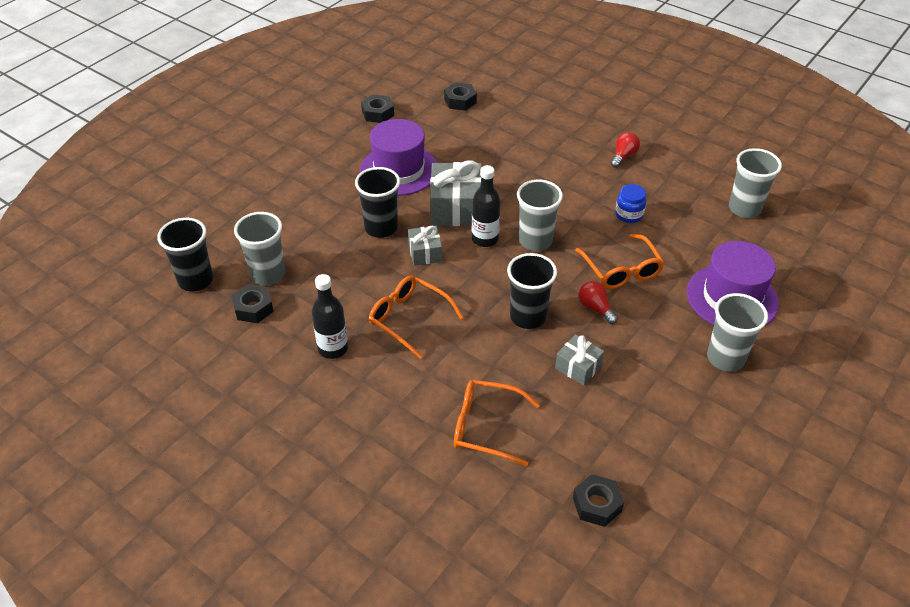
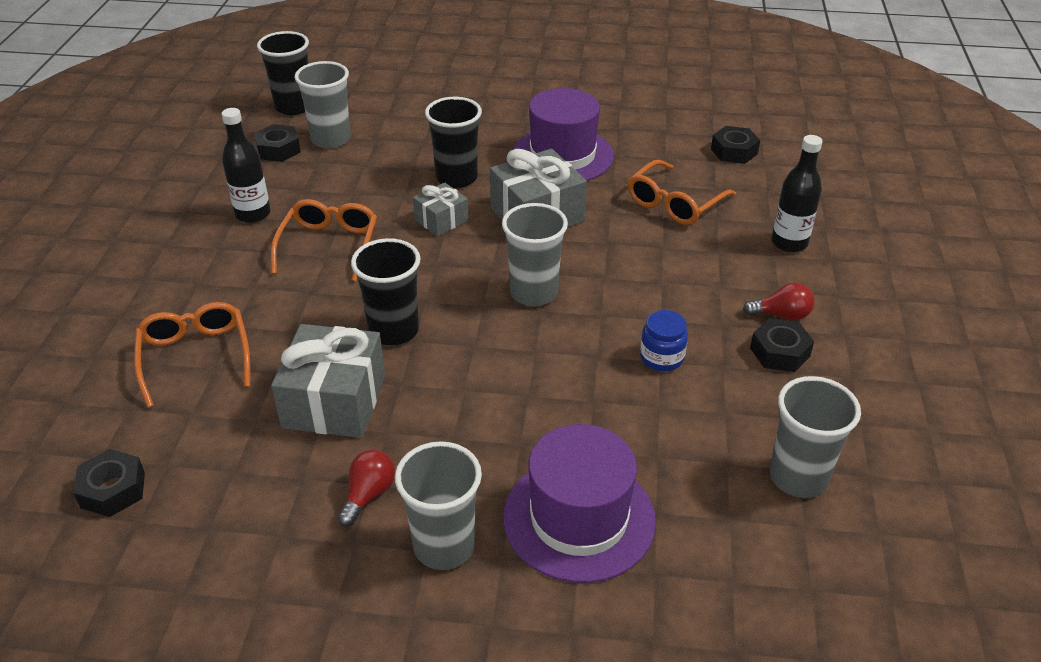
camera: 60 degrees right, 5 degrees down
black nut [361,94,394,123] -> black nut moved to [750,318,814,372]
black bottle [472,165,500,247] -> black bottle moved to [772,135,823,252]
grey gift [555,334,605,386] -> grey gift [271,324,385,438], size x1.79
orange glasses [575,234,664,289] -> orange glasses moved to [628,160,736,225]
red light bulb [579,281,618,324] -> red light bulb moved to [338,450,395,526]

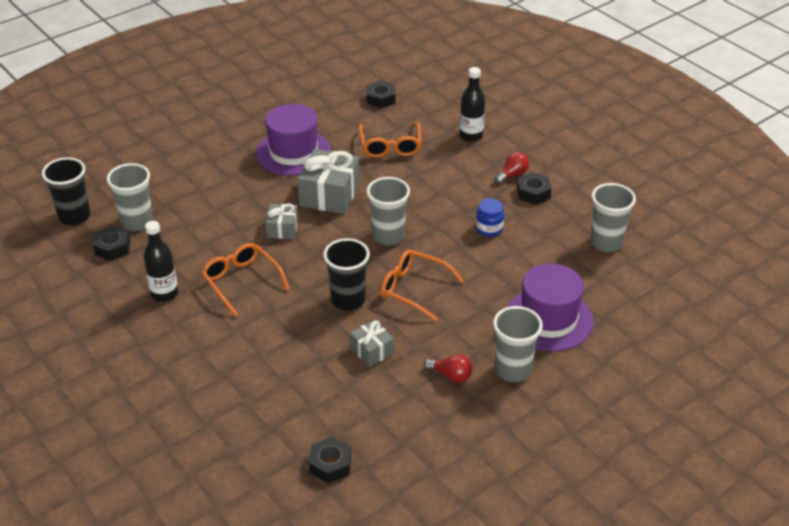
camera: 45 degrees left, 0 degrees up
orange glasses [134,302,251,408] -> orange glasses moved to [380,249,464,321]
grey gift [271,324,385,438] -> grey gift [350,320,394,367], size x0.56
red light bulb [338,450,395,526] -> red light bulb turned 135 degrees clockwise [424,354,473,383]
black cup [425,97,482,188] -> none

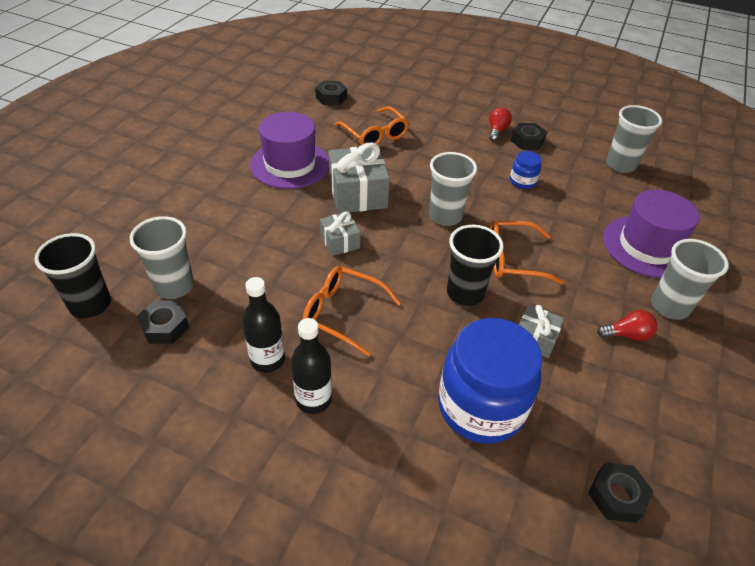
camera: 30 degrees left, 5 degrees up
black bottle [460,67,485,142] -> black bottle moved to [291,318,332,414]
none -> blue jar [438,318,542,444]

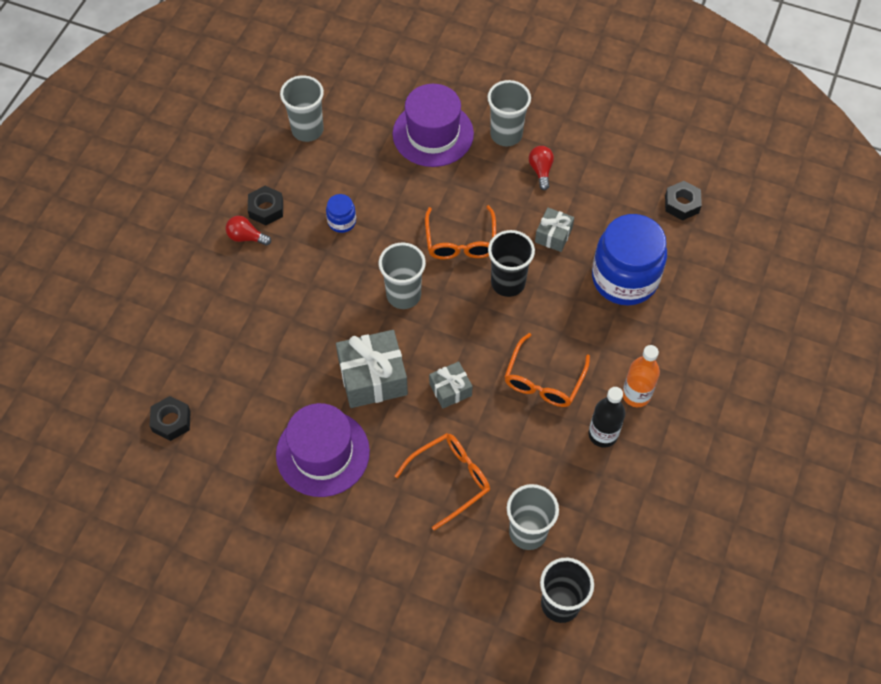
camera: 90 degrees left, 15 degrees up
black nut [137,300,189,344] -> none
black bottle [291,318,332,414] -> orange bottle [622,345,660,407]
orange glasses [334,106,409,145] -> orange glasses moved to [395,433,490,530]

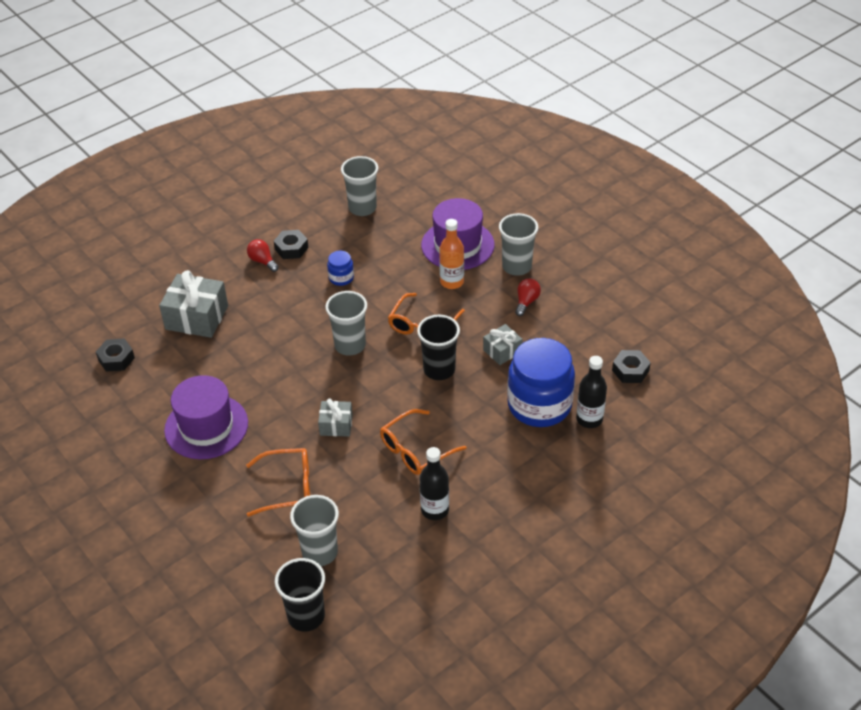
camera: 30 degrees right, 15 degrees down
grey gift [336,330,408,408] -> grey gift moved to [159,270,228,338]
orange bottle [622,345,660,407] -> orange bottle moved to [439,219,464,289]
none -> black bottle [576,356,607,428]

